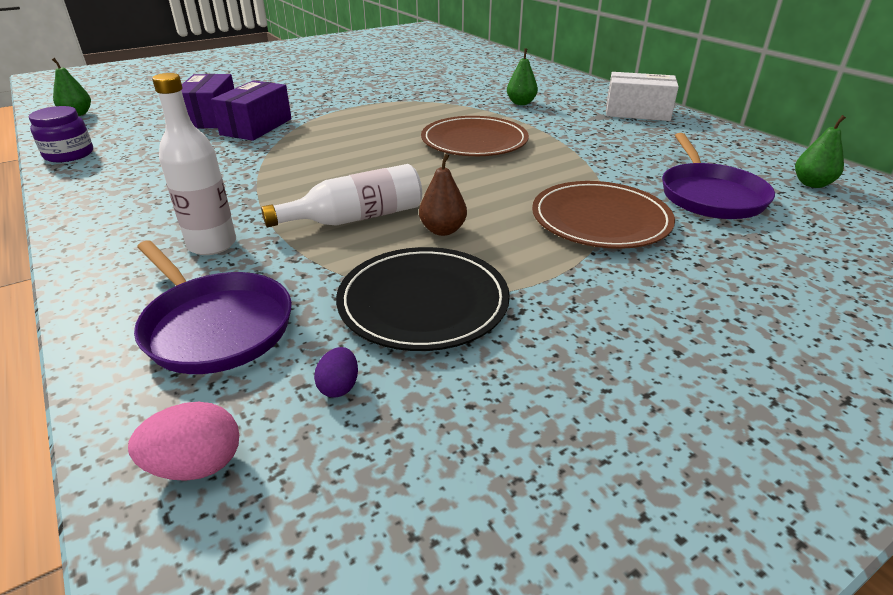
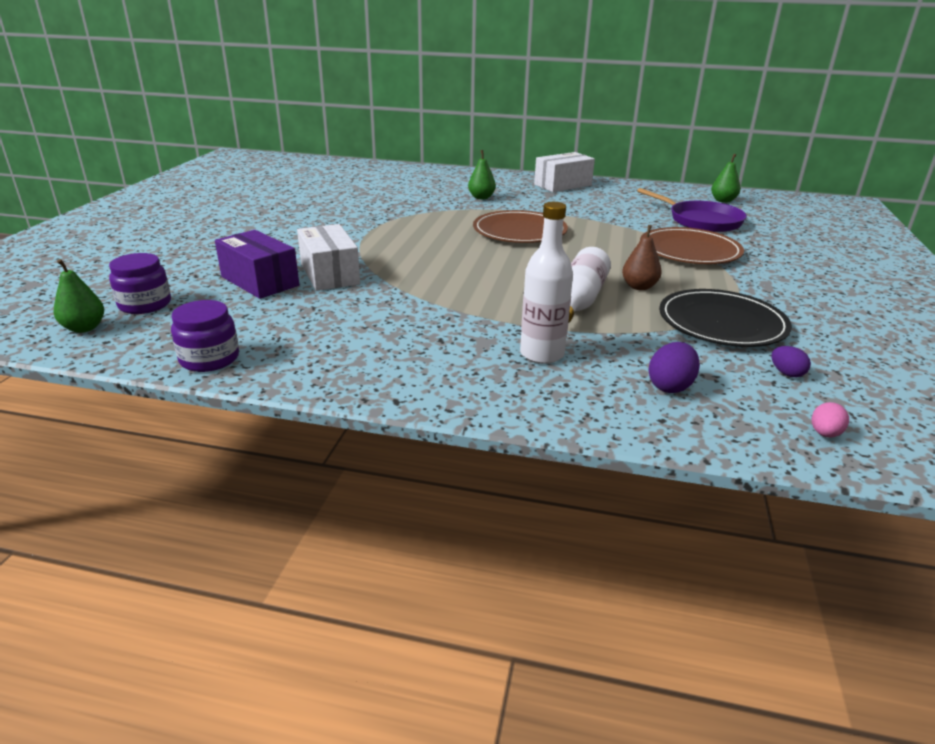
camera: 45 degrees left, 5 degrees down
pink egg [128,402,239,481] -> pink egg [812,402,849,438], size x0.64
purple pan [134,240,292,374] -> purple egg [648,342,700,393]
purple box [211,80,292,141] -> white box [297,224,360,291]
none -> purple jar [109,253,171,314]

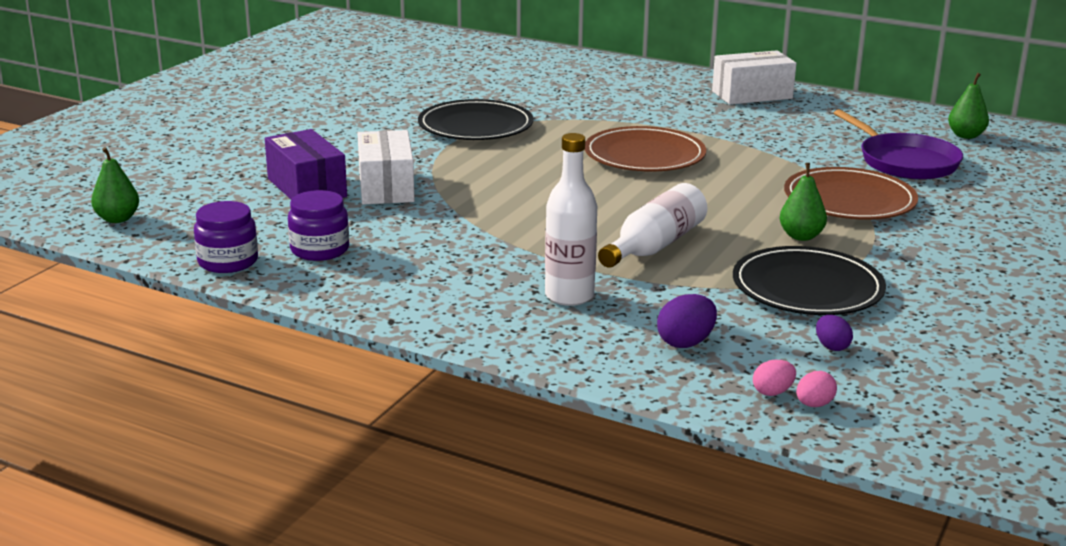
camera: 15 degrees right, 5 degrees down
purple jar [109,253,171,314] -> purple jar moved to [288,190,349,261]
green pear [468,150,496,199] -> green pear moved to [779,163,827,241]
brown pear [622,225,662,290] -> none
none -> black plate [418,99,534,140]
none -> pink egg [753,360,796,396]

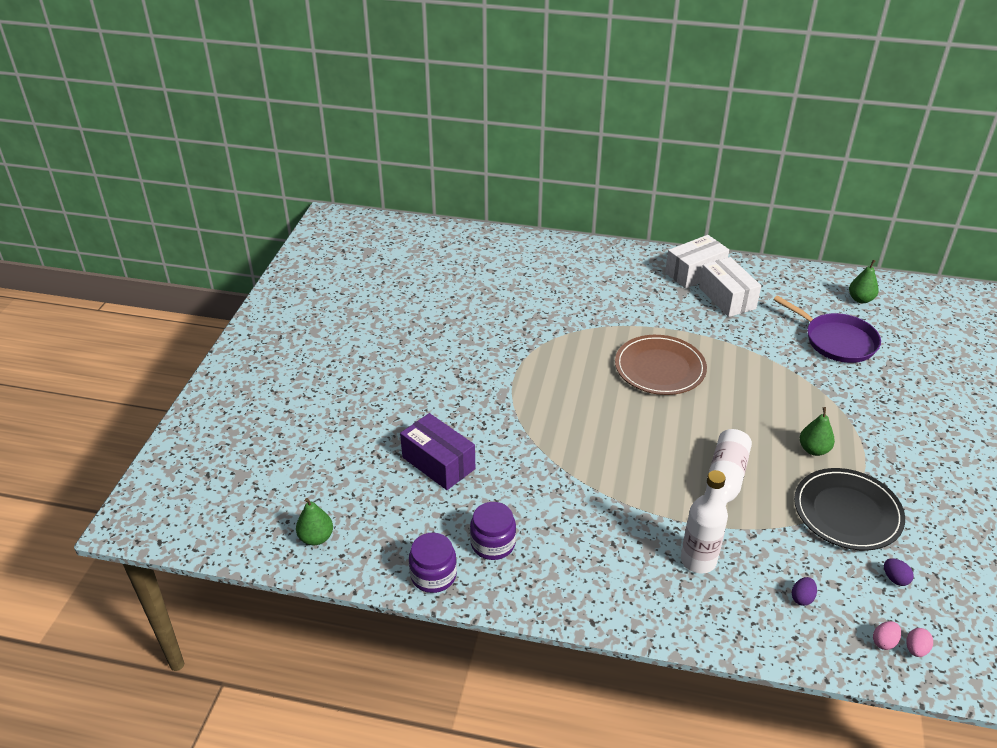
camera: 15 degrees left, 15 degrees up
white box [357,130,415,205] -> white box moved to [699,257,761,317]
black plate [418,99,534,140] -> none
purple egg [657,294,717,348] -> purple egg [792,577,817,606], size x0.64
brown plate [784,167,918,220] -> none

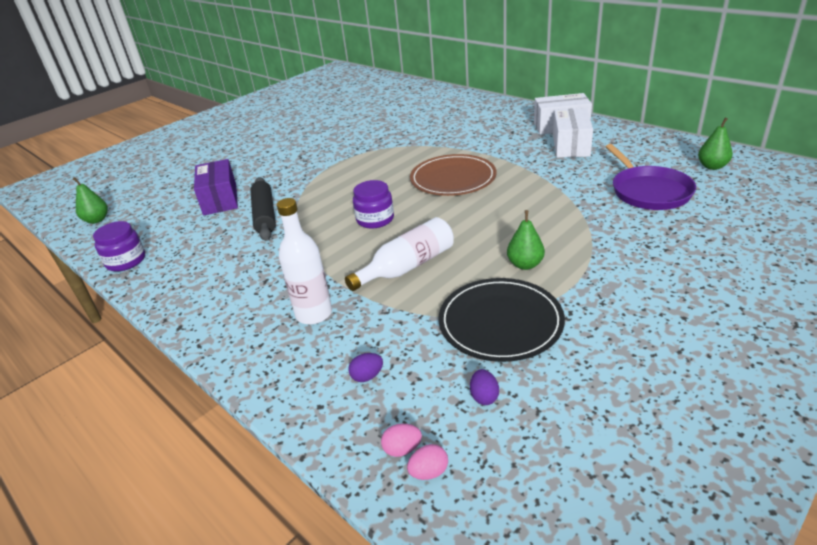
camera: 35 degrees right, 5 degrees down
purple jar [470,502,516,560] -> purple jar moved to [353,180,394,228]
none -> black rolling pin [250,177,276,241]

